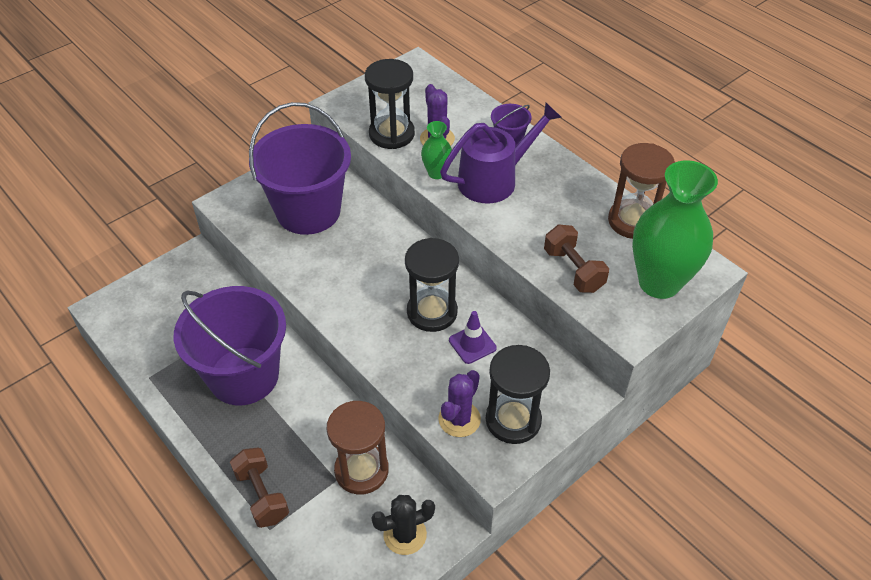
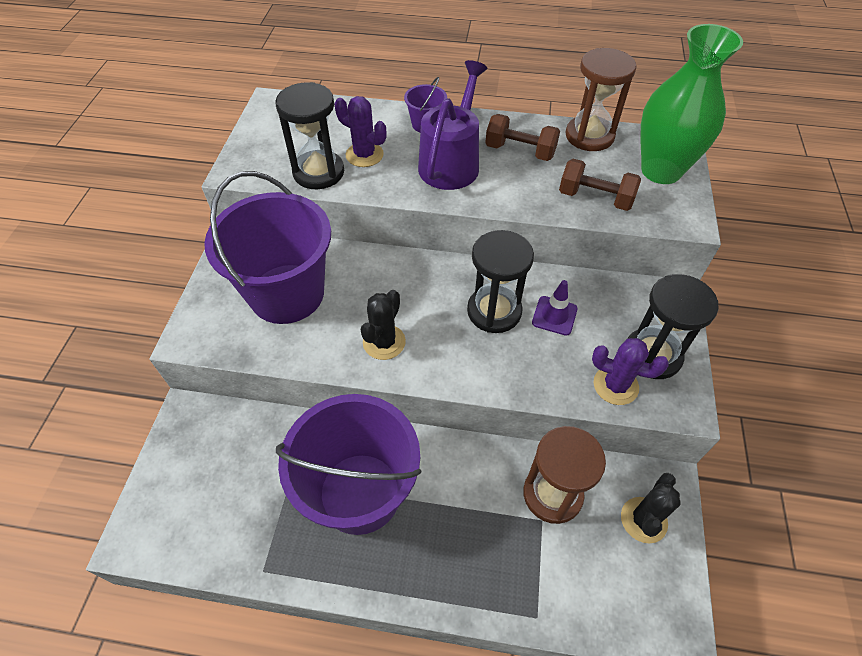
camera: 40 degrees left, 5 degrees up
brown dumbbell [230,447,289,528] -> brown dumbbell moved to [485,114,560,161]
green vase [421,121,452,179] -> none
purple cactus [438,370,481,437] -> purple cactus turned 60 degrees counterclockwise [592,338,669,405]
none -> black cactus [361,290,406,360]

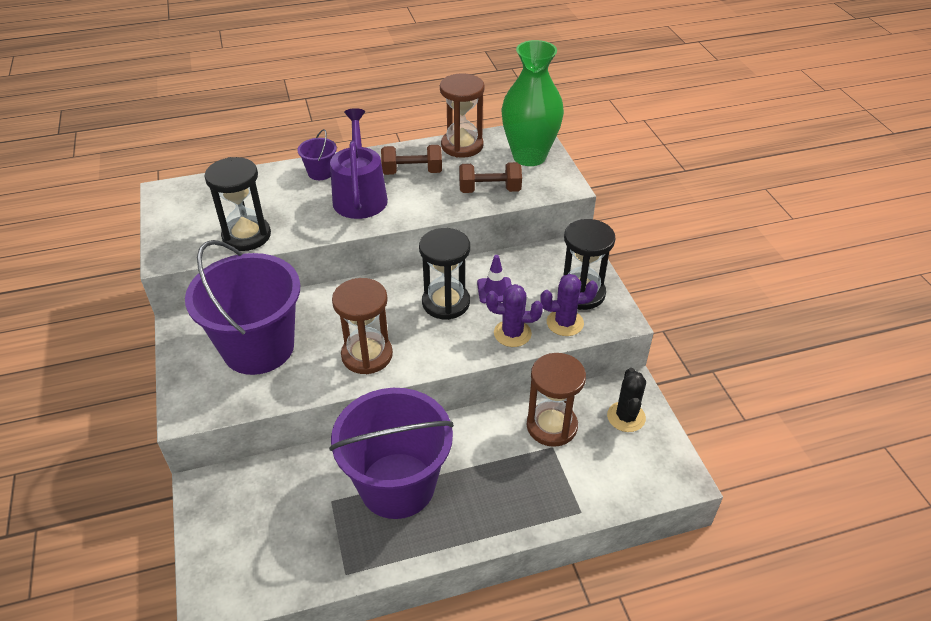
camera: 25 degrees left, 10 degrees down
purple cactus [335,96,386,167] -> purple cactus moved to [486,284,543,347]
black cactus [361,290,406,360] -> brown hourglass [332,278,393,374]

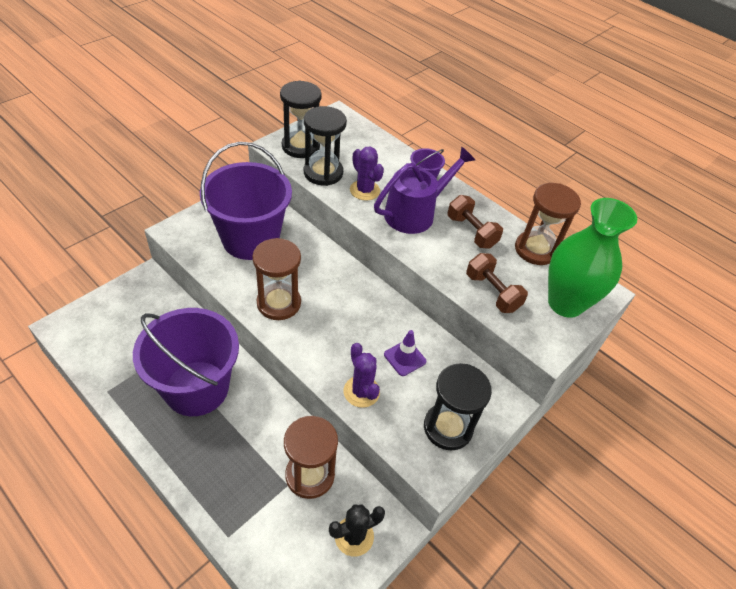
camera: 55 degrees right, 5 degrees up
black hourglass [419,228,470,320] -> black hourglass moved to [280,81,321,158]
purple cactus [540,274,598,336] -> purple cactus moved to [350,147,384,201]

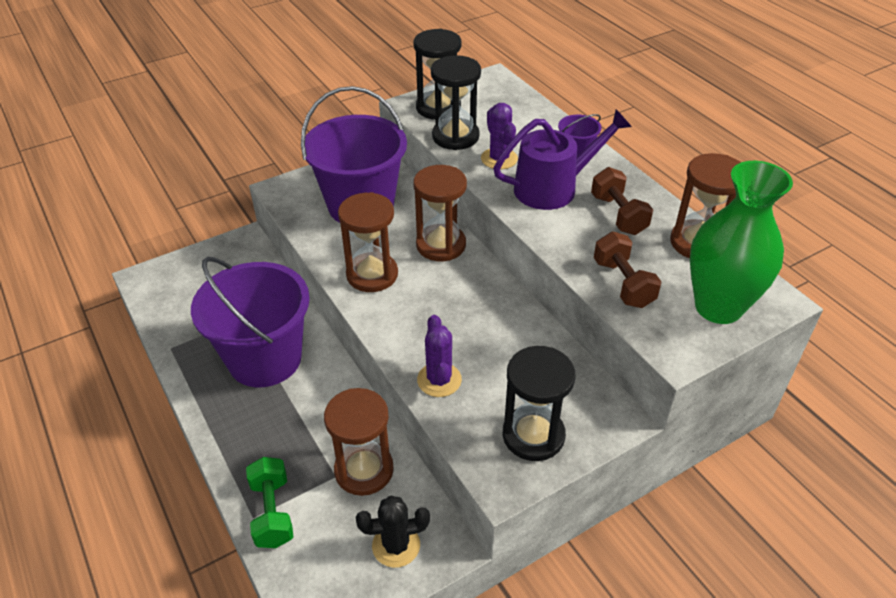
camera: 20 degrees right, 5 degrees down
purple traffic cone [384,330,426,376] -> none
none -> green dumbbell [246,457,294,548]
none -> brown hourglass [413,165,467,261]

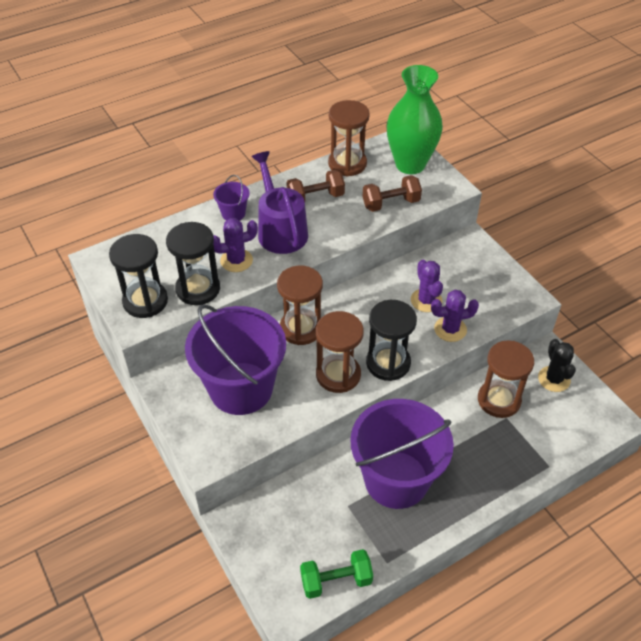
camera: 90 degrees left, 5 degrees up
green dumbbell [246,457,294,548] -> green dumbbell moved to [300,549,373,599]
black hourglass [503,346,576,461] -> black hourglass moved to [366,300,417,381]
none -> purple cactus [411,260,443,312]

